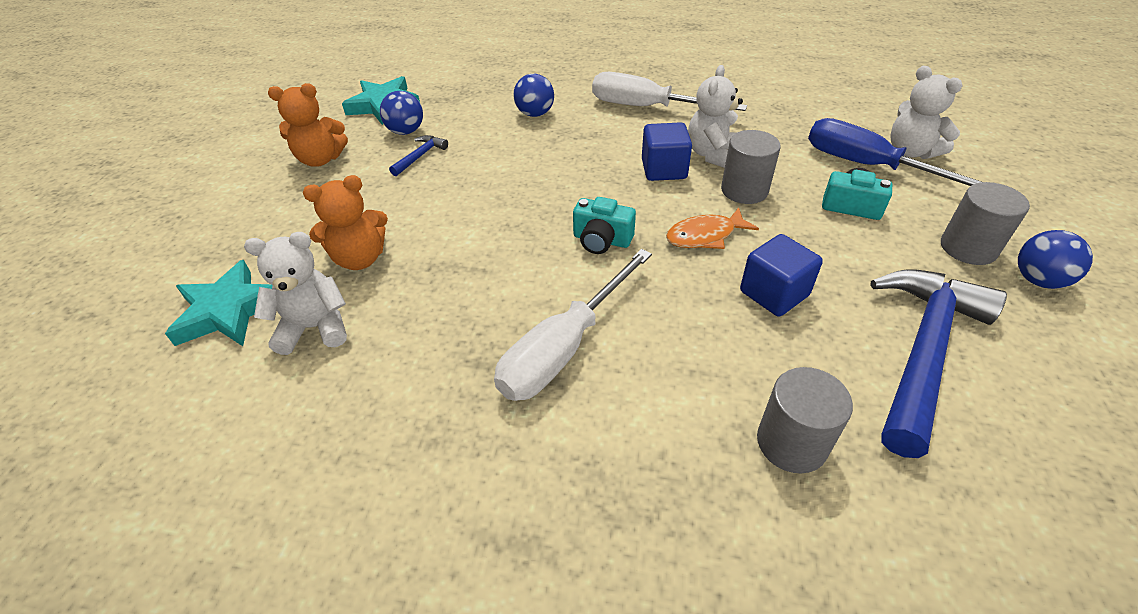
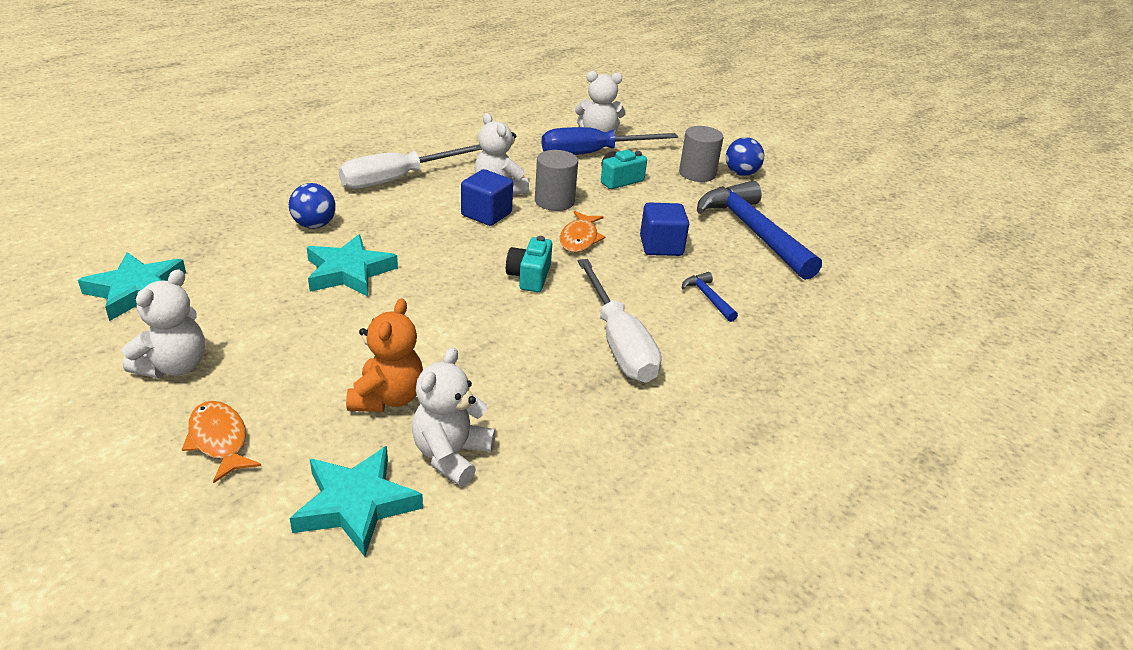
camera: 60 degrees left, 10 degrees down
orange teddy bear [268,83,348,167] -> white teddy bear [122,269,205,378]
blue ball [380,91,423,135] -> none
blue hammer [389,135,448,176] -> blue hammer moved to [682,272,738,322]
turquoise camera [573,197,636,254] -> turquoise camera turned 135 degrees clockwise [506,236,552,292]
grey cylinder [757,367,853,473] -> none
none -> orange fish [182,401,261,483]
none -> turquoise star [307,234,398,297]

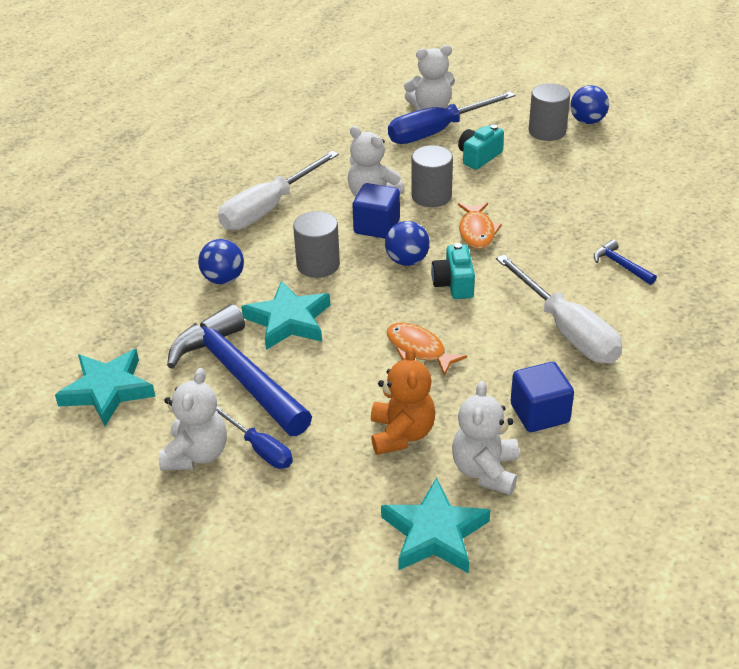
camera: 10 degrees left, 5 degrees up
orange fish [182,401,261,483] -> orange fish moved to [387,322,467,376]
blue cube [640,203,689,256] -> blue cube moved to [511,362,574,432]
blue hammer [697,181,822,280] -> blue hammer moved to [167,304,312,436]
none -> blue screwdriver [216,406,293,469]
none -> grey cylinder [293,211,340,278]
none -> blue ball [385,221,430,266]

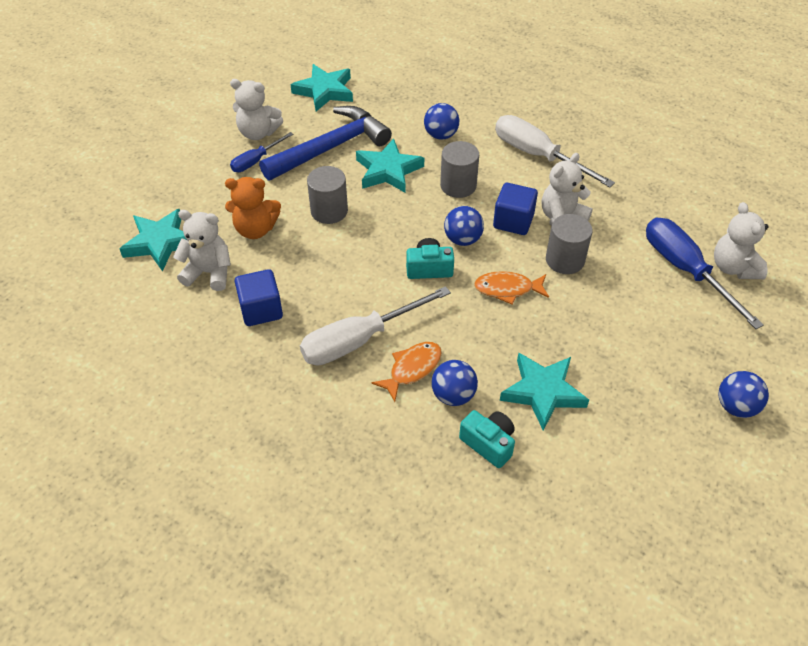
camera: 90 degrees right, 10 degrees up
orange fish [387,322,467,376] -> orange fish moved to [371,342,442,402]
turquoise camera [458,125,504,170] -> turquoise camera moved to [459,410,515,468]
grey cylinder [529,83,570,141] -> grey cylinder moved to [307,166,348,224]
blue hammer [594,240,657,285] -> blue ball [432,360,478,406]
none -> turquoise star [500,353,589,431]

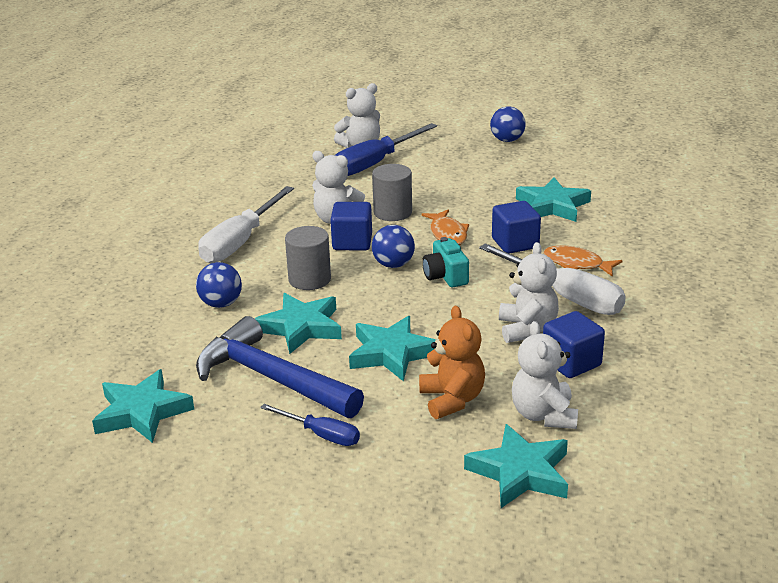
camera: 105 degrees left, 20 degrees down
white teddy bear [230,79,283,140] -> white teddy bear moved to [499,242,559,343]
grey cylinder [307,166,348,224] -> turquoise star [349,316,436,381]
blue ball [432,360,478,406] -> none
turquoise camera [459,410,515,468] -> none
none -> blue cube [492,201,541,253]

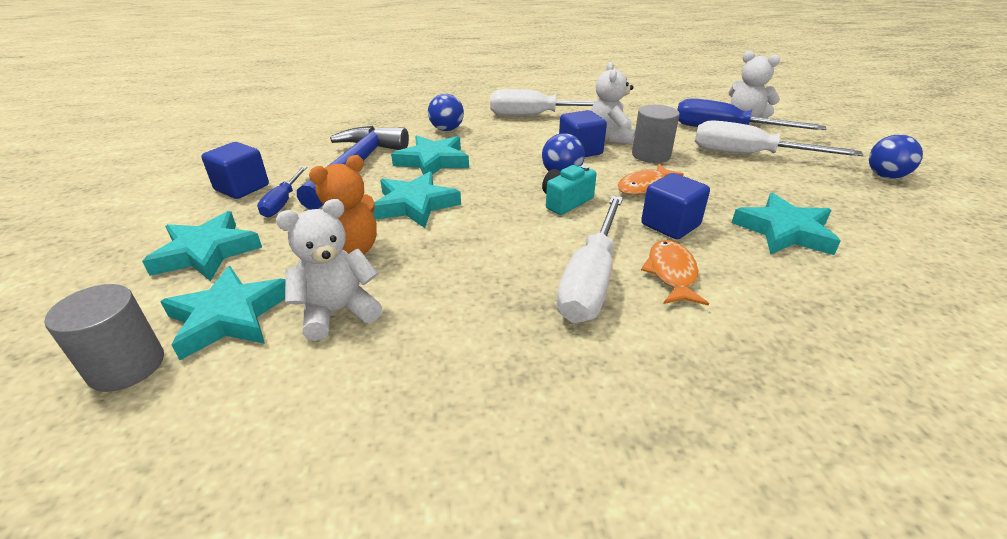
camera: 65 degrees right, 5 degrees up
turquoise star [92,369,194,443] -> turquoise star moved to [142,211,262,281]
grey cylinder [285,226,331,290] -> grey cylinder moved to [44,284,164,392]
white teddy bear [499,242,559,343] -> none
blue cube [543,311,605,378] -> blue cube moved to [201,142,269,199]
none -> white screwdriver [695,120,863,156]

